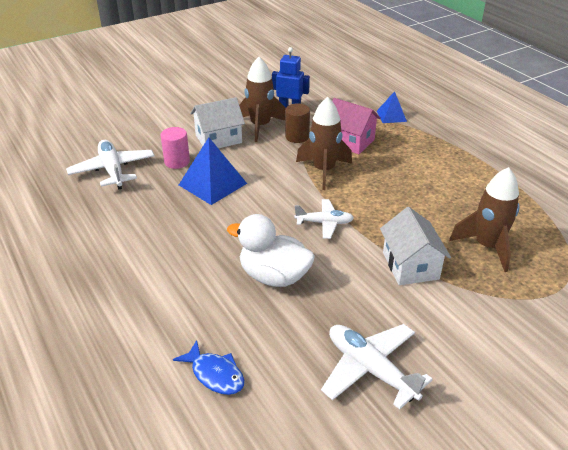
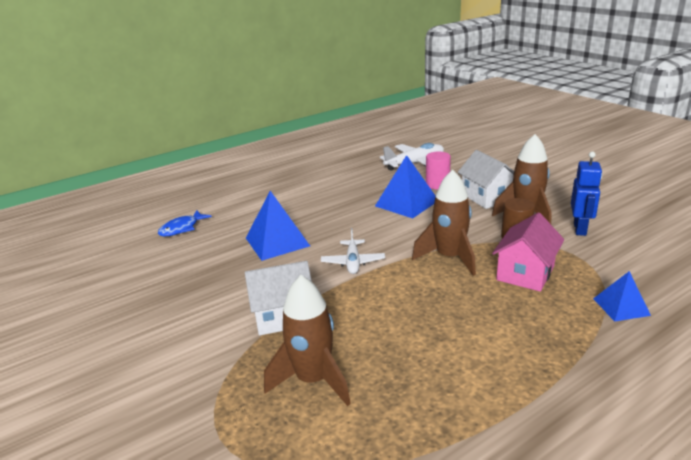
camera: 90 degrees right, 10 degrees down
white duck [227,214,315,287] -> blue pyramid [246,191,310,261]
white plane [321,324,433,410] -> none

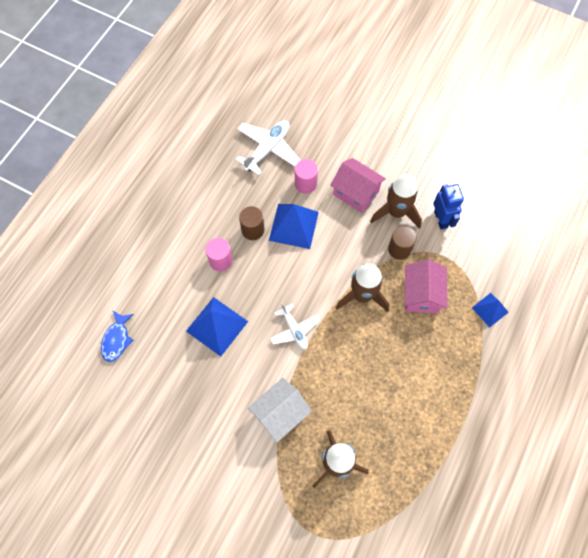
camera: 30 degrees left, 40 degrees up
white house [458,150,514,209] -> pink house [330,158,386,213]
none -> pink cylinder [205,238,233,271]
none -> brown cylinder [239,206,264,240]

